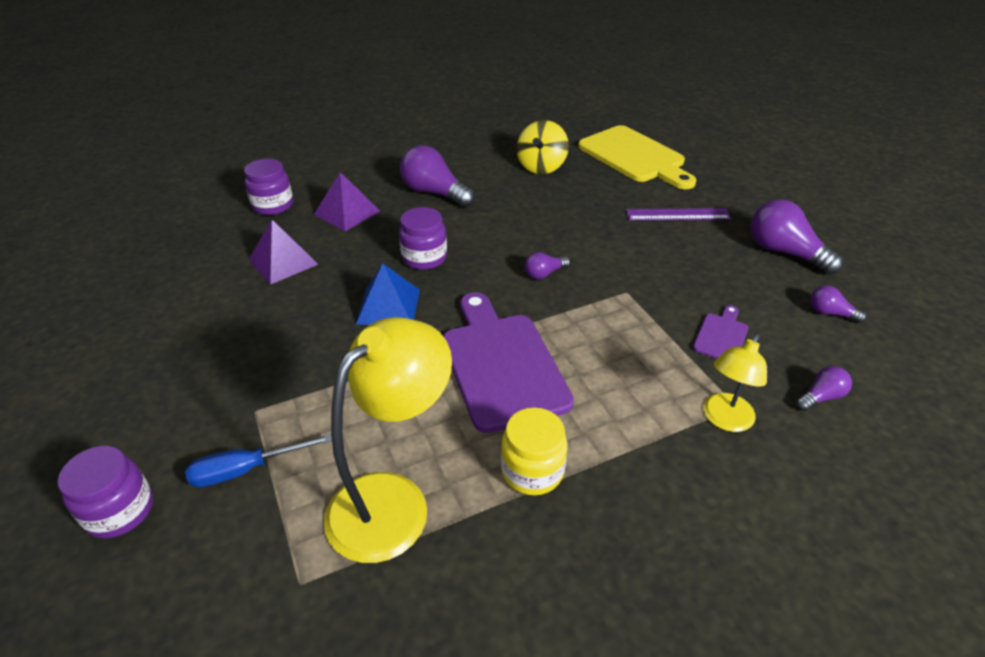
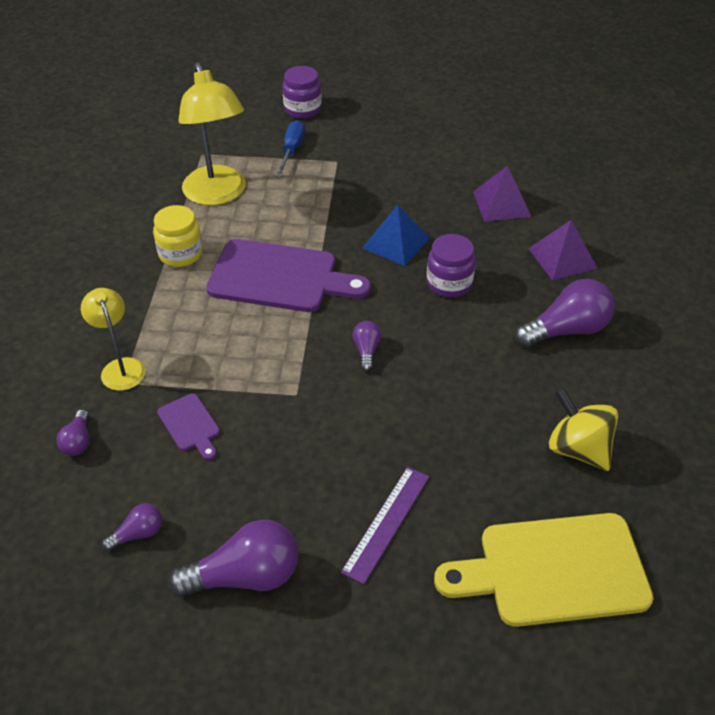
camera: 120 degrees right, 5 degrees up
purple jar [244,159,293,215] -> none

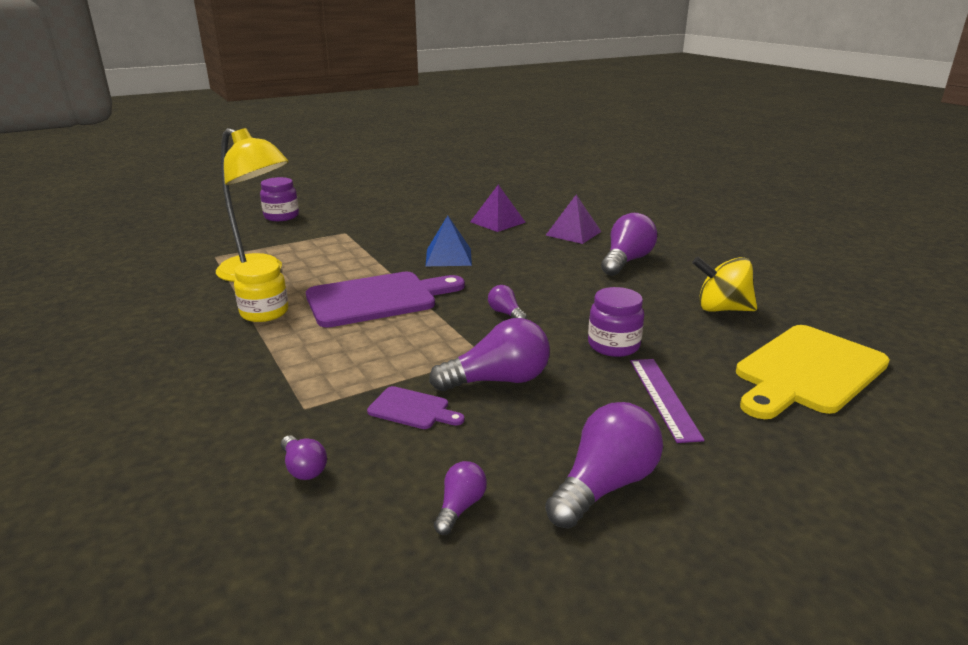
camera: 35 degrees left, 20 degrees down
yellow lamp [81,288,145,391] -> none
blue screwdriver [276,120,305,177] -> none
purple jar [427,234,476,297] -> purple jar moved to [588,287,644,357]
none -> purple light bulb [429,318,550,391]

